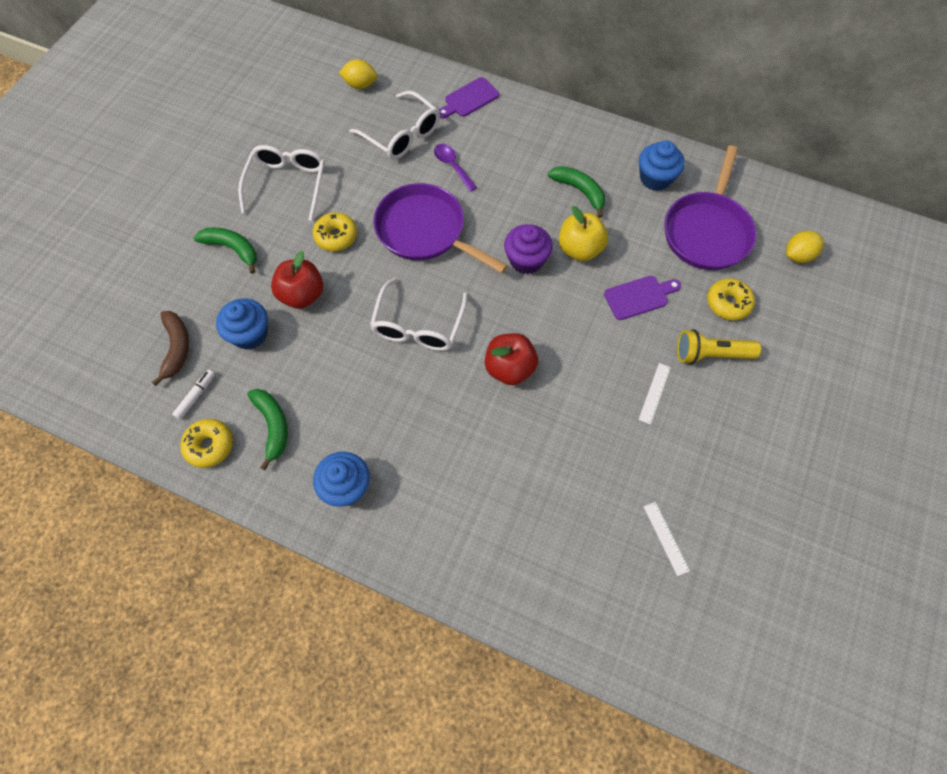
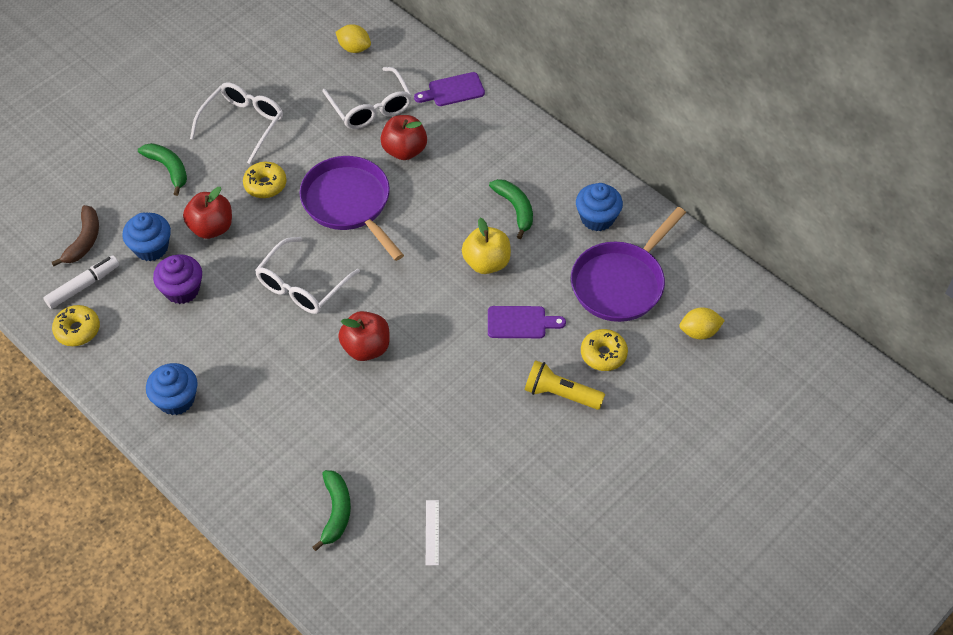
camera: 20 degrees right, 10 degrees down
white marker [172,369,215,420] -> white marker [44,256,119,309], size x1.53
green banana [247,389,288,470] -> green banana moved to [312,470,351,551]
purple spoon [434,144,477,192] -> red apple [380,115,427,160]
purple cupcake [504,224,553,274] -> purple cupcake moved to [153,254,202,304]
white ruler [638,363,671,425] -> none

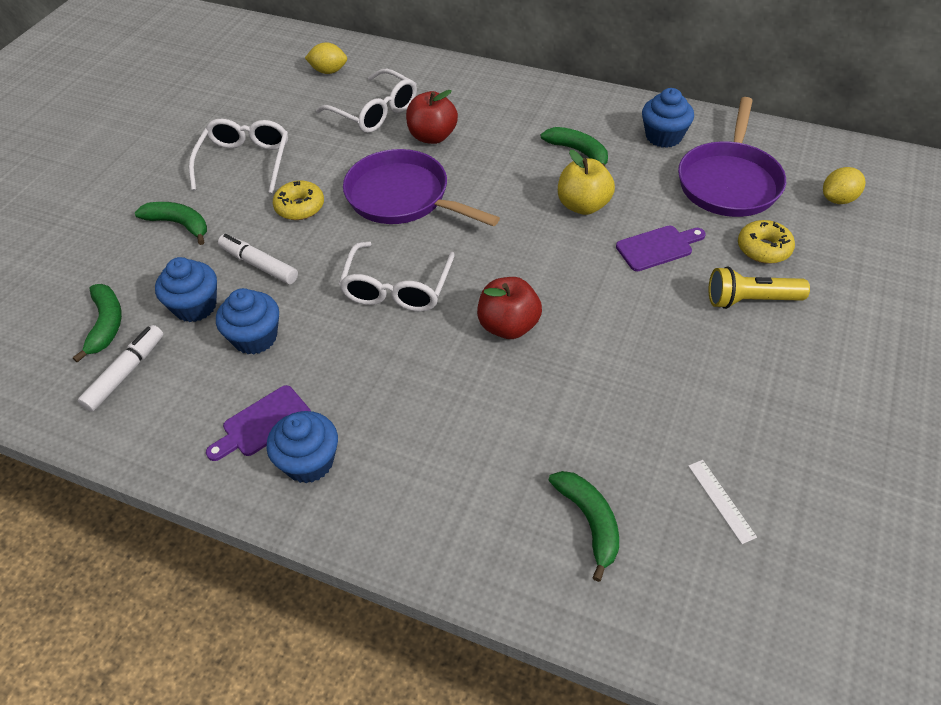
camera: 20 degrees left, 5 degrees down
brown banana [51,205,99,266] -> green banana [73,284,122,363]
yellow donut [52,305,100,346] -> none
purple cupcake [153,254,202,304] -> blue cupcake [216,288,279,355]
red apple [183,187,232,239] -> white marker [218,234,298,284]
purple cutting board [414,72,485,106] -> purple cutting board moved to [206,385,311,461]

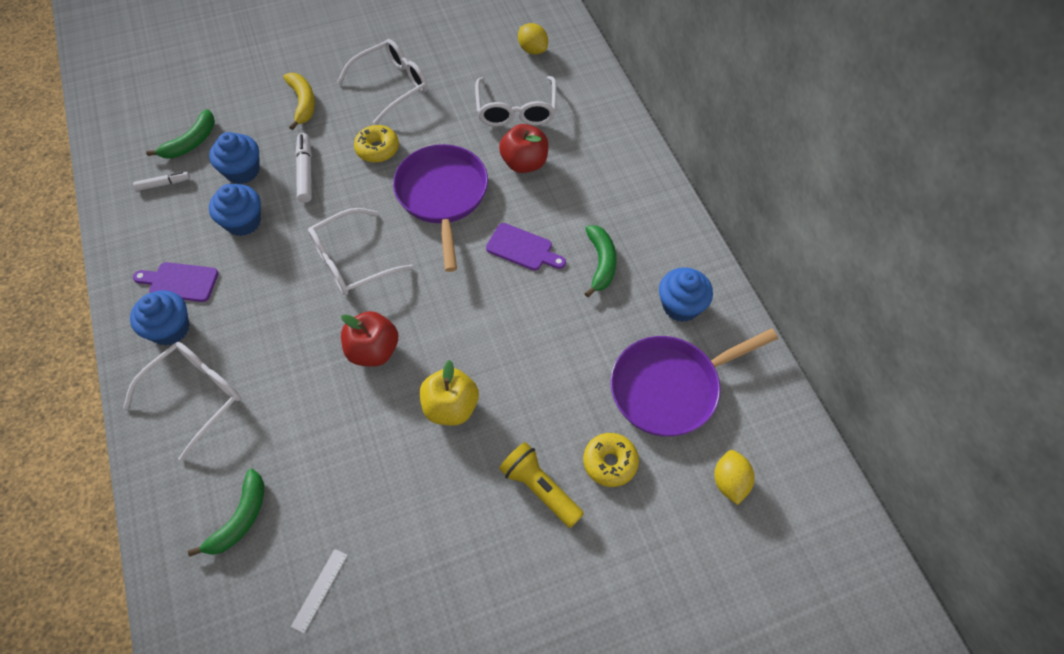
camera: 45 degrees right, 10 degrees up
white marker [78,325,163,412] -> white marker [133,171,190,191], size x0.65
green banana [135,202,207,245] -> yellow banana [283,73,315,130]
yellow apple [558,150,615,215] -> yellow apple moved to [420,360,479,426]
purple cutting board [616,225,706,271] -> purple cutting board moved to [486,223,566,271]
yellow lemon [823,167,866,204] -> yellow lemon turned 75 degrees clockwise [714,450,755,505]
none -> white glasses [123,342,241,461]

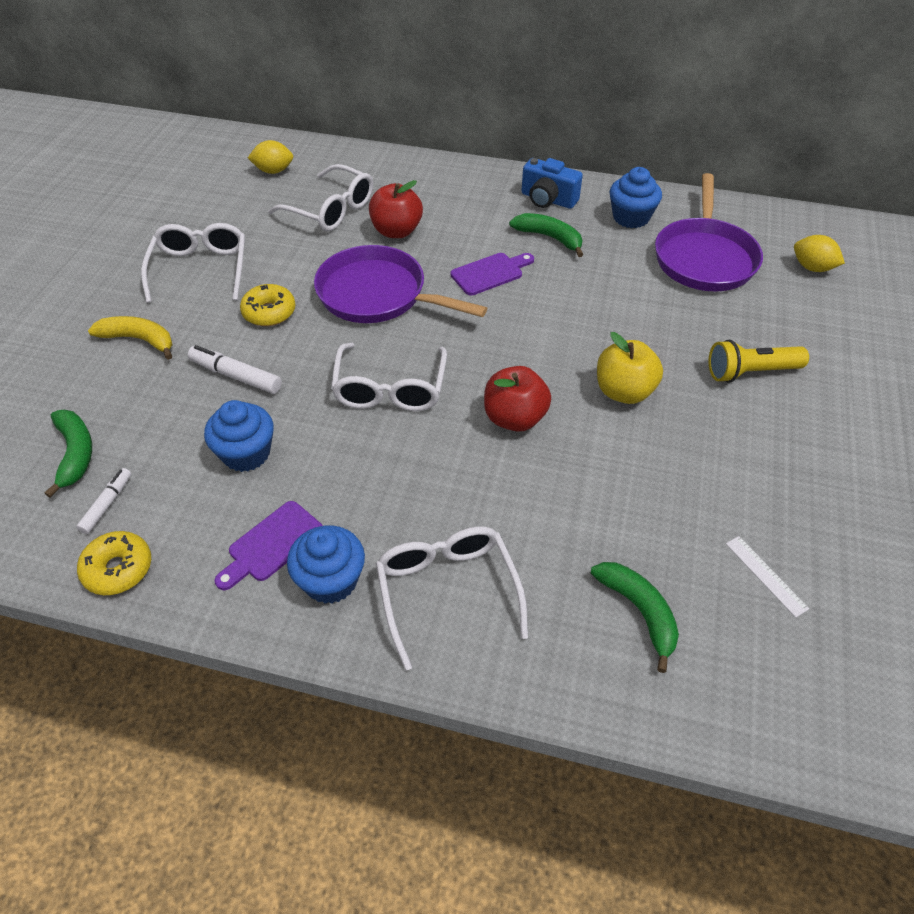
camera: 55 degrees left, 10 degrees down
blue cupcake [209,132,260,184] -> none
yellow donut [583,433,639,487] -> yellow donut moved to [77,531,151,595]
none -> blue camera [521,158,583,209]

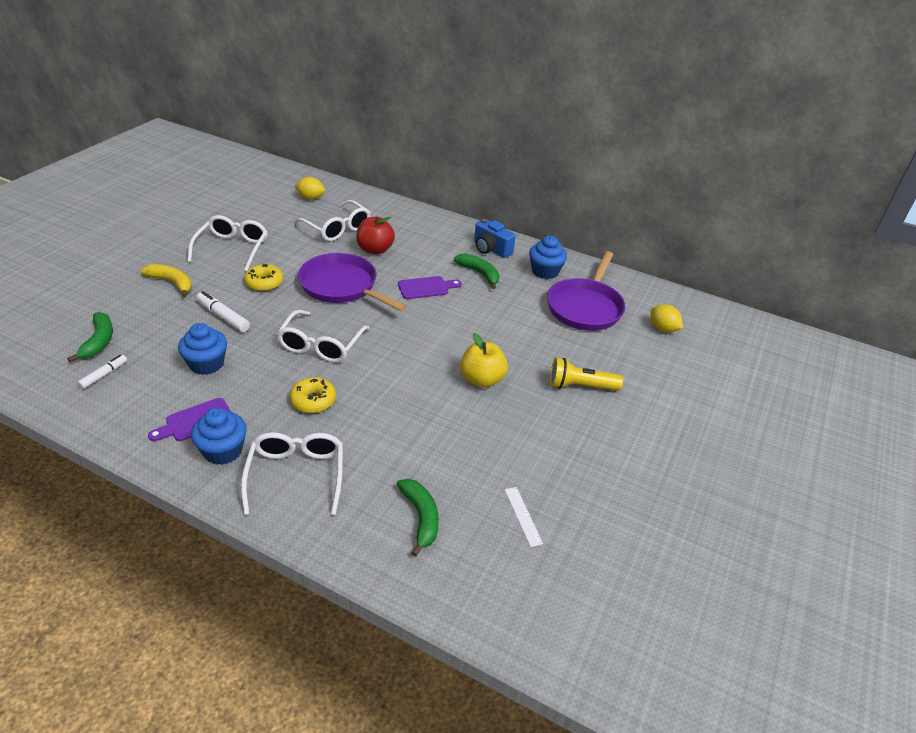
camera: 10 degrees right, 10 degrees down
yellow donut [77,531,151,595] -> yellow donut moved to [289,377,336,413]
red apple [484,366,551,432] -> none

